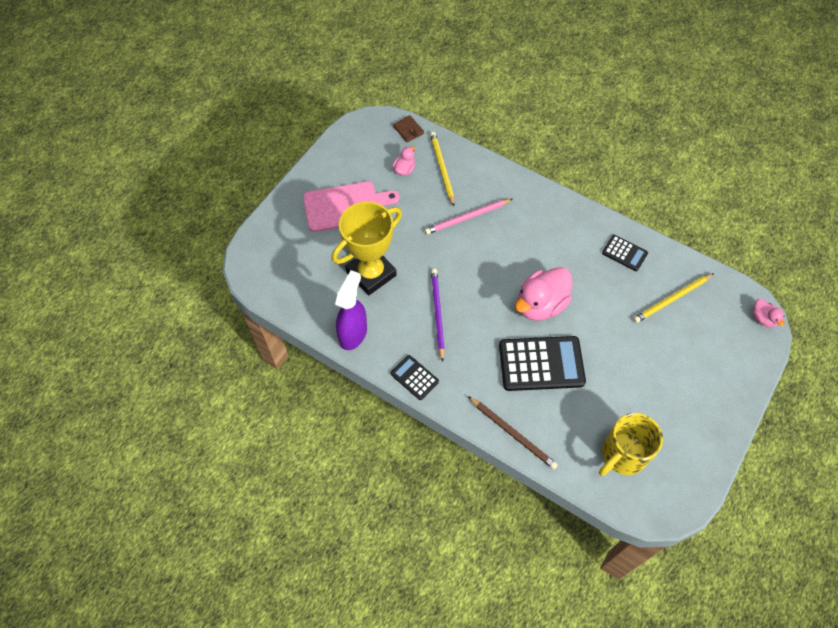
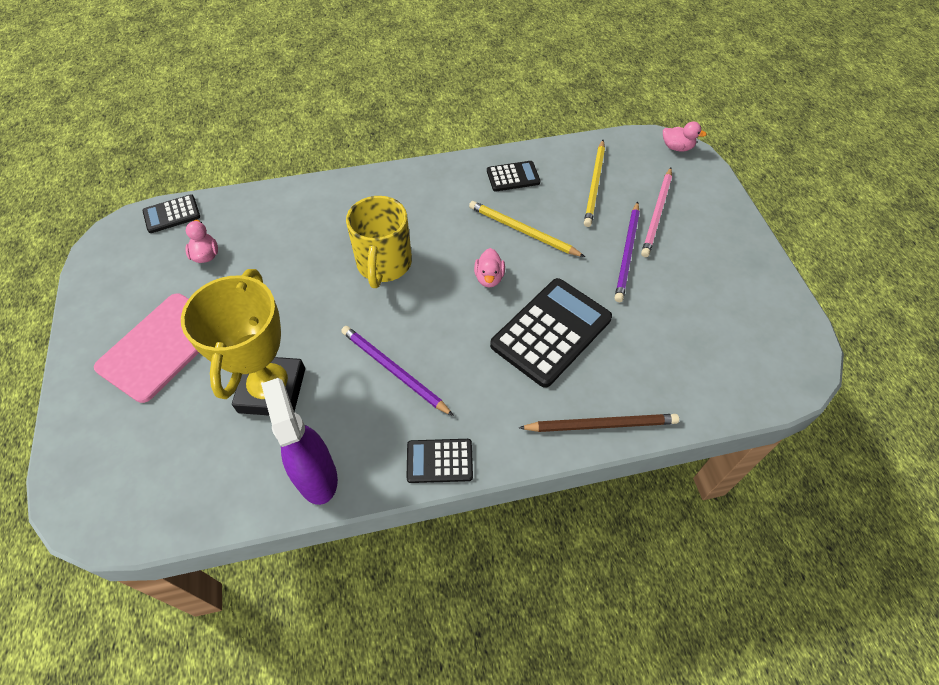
camera: 45 degrees left, 5 degrees down
brown wallet [393,115,424,142] -> black calculator [142,194,200,233]
pink pencil [425,199,512,234] -> pink pencil moved to [641,168,672,257]
yellow pencil [430,132,454,206] -> yellow pencil moved to [469,201,585,257]
pink duck [515,267,572,321] -> pink duck [474,248,505,287], size x0.48
yellow mug [599,413,663,476] -> yellow mug moved to [346,196,412,288]
none -> purple pencil [615,201,640,302]

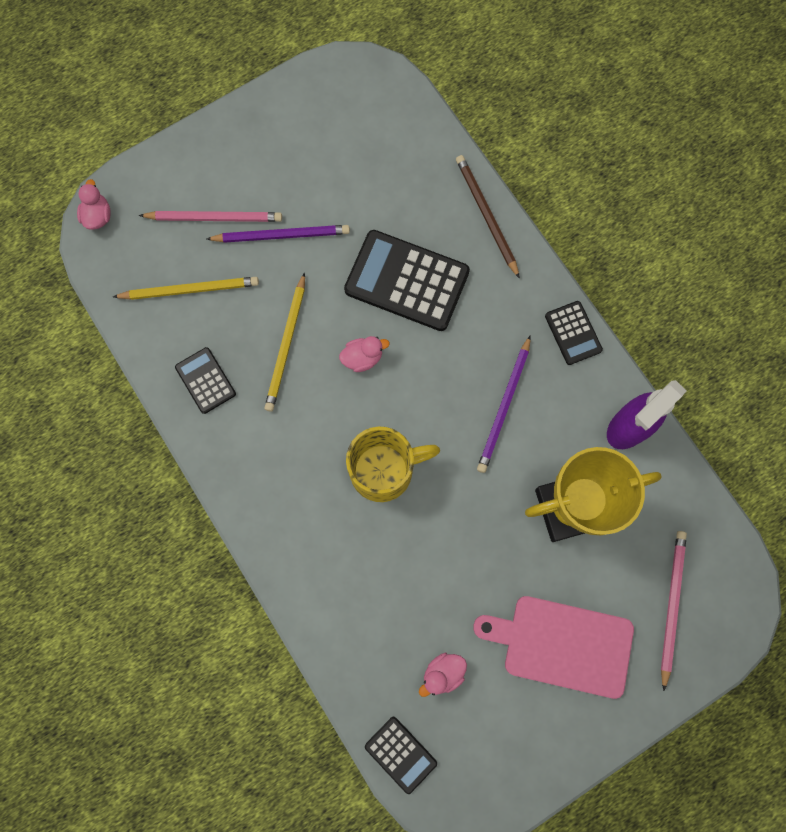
camera: 110 degrees left, 20 degrees up
none -> pink pencil [661,531,687,691]

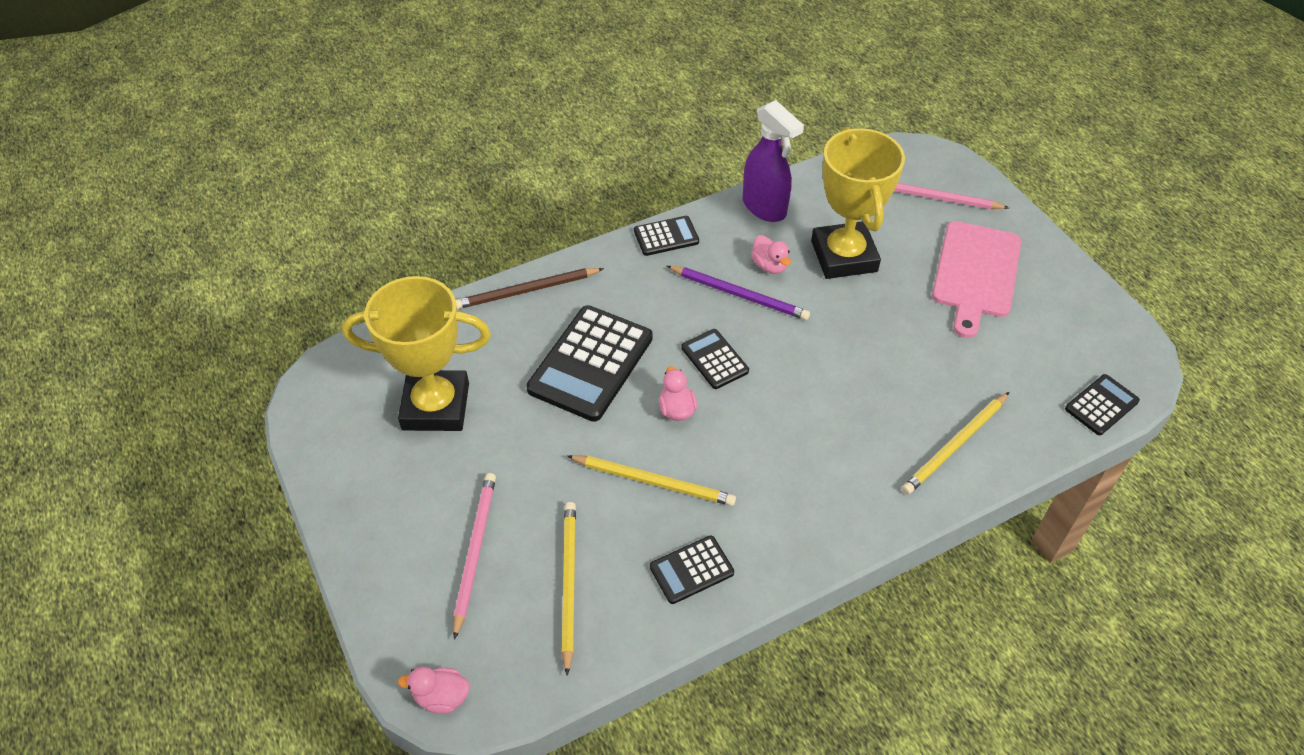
camera: 85 degrees left, 25 degrees down
purple pencil [207,225,350,243] -> none
yellow mug [346,426,440,502] -> none
pink duck [419,653,467,697] -> pink duck moved to [751,235,791,274]
none -> yellow trophy [342,276,491,431]
none -> black calculator [681,329,749,389]
none -> yellow pencil [902,392,1009,495]

